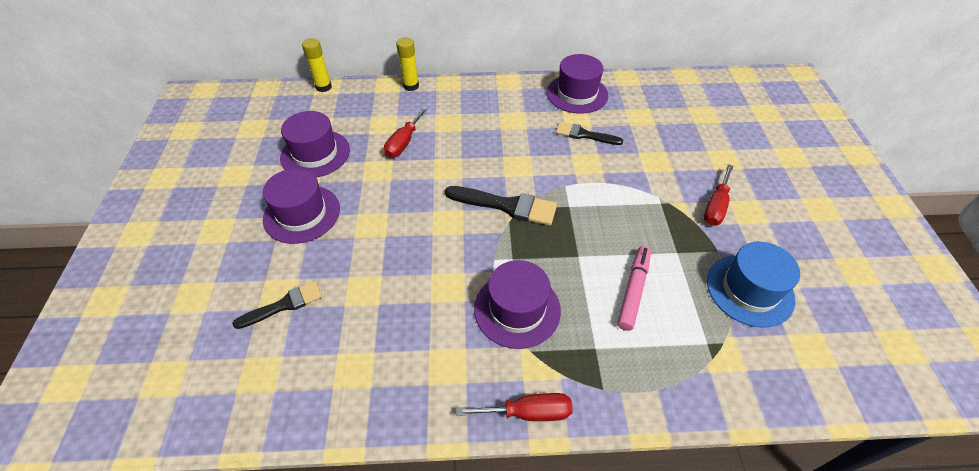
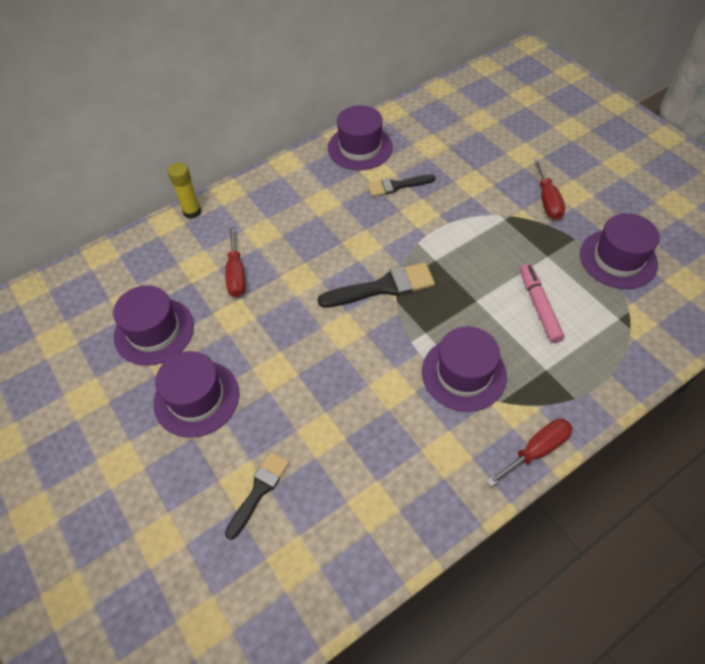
camera: 30 degrees left, 5 degrees up
yellow glue stick [302,38,332,92] -> none
blue hat [707,242,800,328] -> purple hat [580,213,660,289]

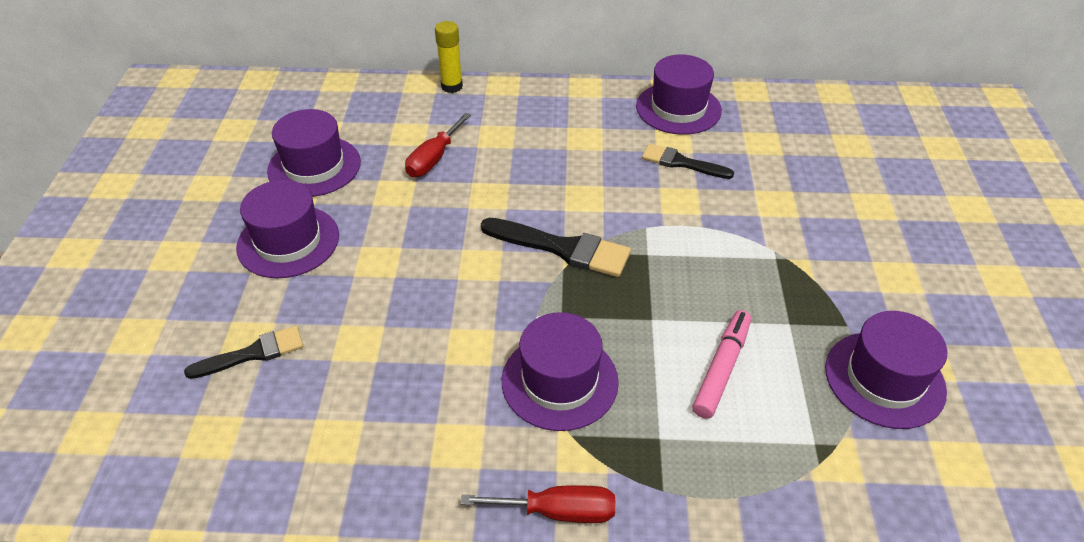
camera: 35 degrees right, 10 degrees down
red screwdriver [534,158,565,220] -> none

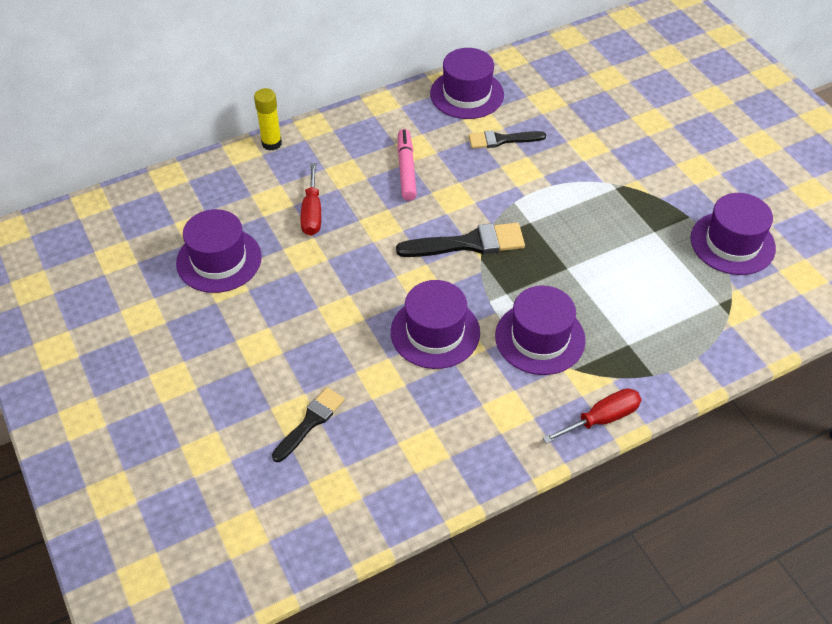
camera: 30 degrees left, 5 degrees up
purple hat [236,180,339,278] -> purple hat moved to [391,280,480,369]
pink marker [693,310,751,419] -> pink marker moved to [397,129,417,201]

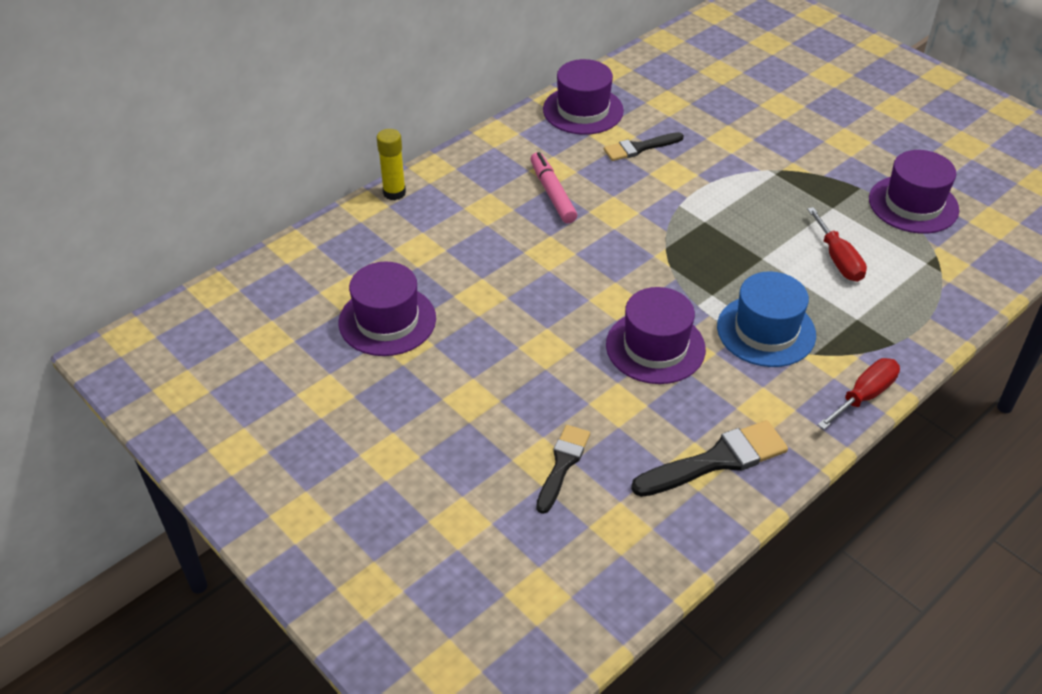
camera: 15 degrees left, 5 degrees down
red screwdriver [301,163,321,236] -> red screwdriver moved to [807,207,867,282]
black brush [396,223,525,257] -> black brush moved to [631,420,788,497]
purple hat [495,286,586,375] -> blue hat [717,271,816,367]

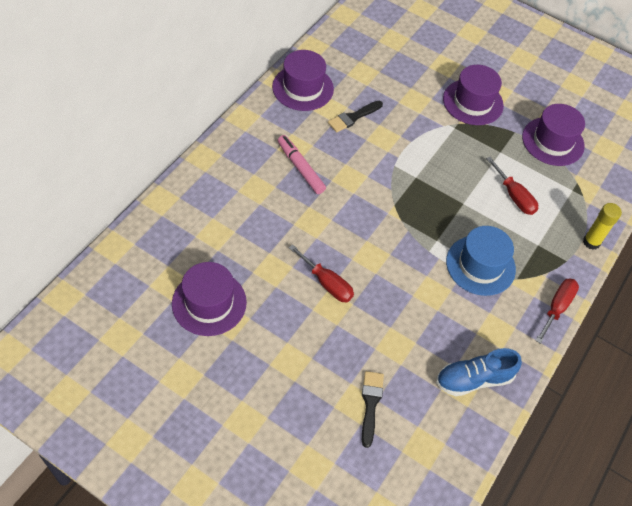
camera: 20 degrees left, 10 degrees up
yellow glue stick [377,129,406,200] -> yellow glue stick moved to [583,203,622,250]
purple hat [606,287,706,384] -> purple hat moved to [443,65,504,125]
black brush [631,420,788,497] -> blue shoe [436,348,522,396]
none -> red screwdriver [289,244,354,302]

